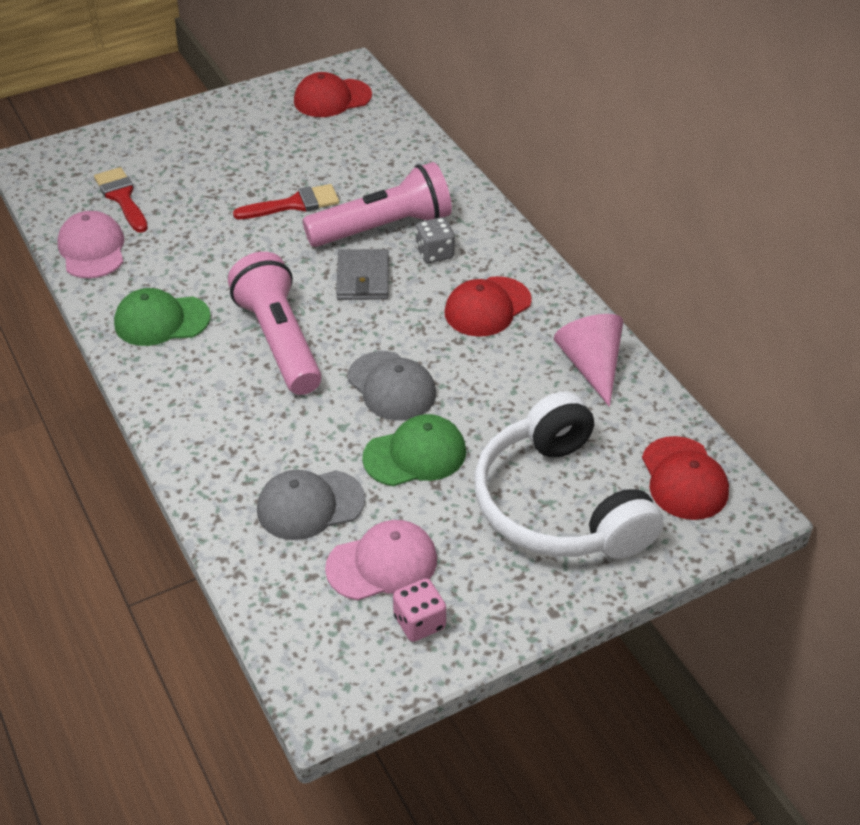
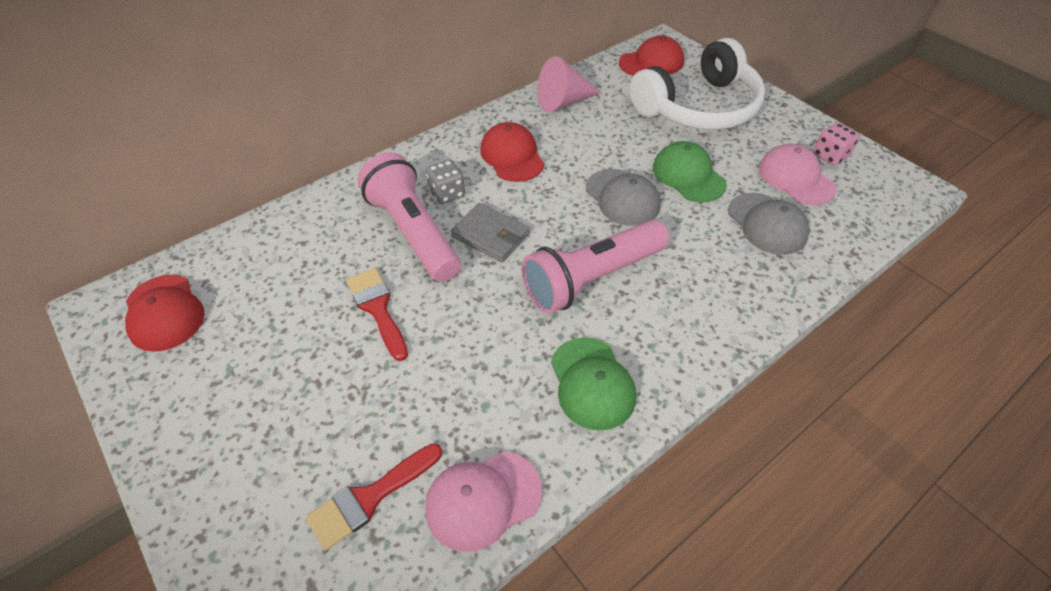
camera: 100 degrees left, 5 degrees up
grey wallet [336,249,389,300] -> grey wallet turned 45 degrees clockwise [451,203,530,262]
grey cap [348,351,436,421] -> grey cap turned 105 degrees clockwise [586,169,661,226]
red cap [444,276,532,337] -> red cap turned 150 degrees counterclockwise [480,122,545,182]

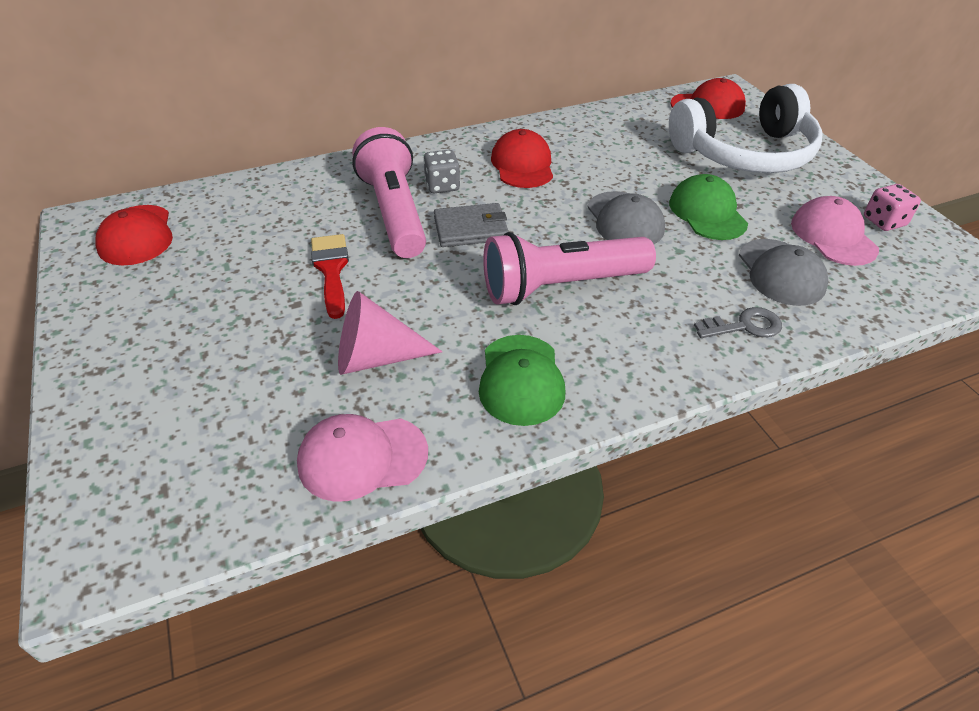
camera: 15 degrees right, 5 degrees down
red brush [306,443,442,551] -> none
grey wallet [451,203,530,262] -> grey wallet turned 60 degrees counterclockwise [434,203,509,247]
pink cone [537,56,601,112] -> pink cone moved to [338,291,443,375]
none -> grey key [694,307,782,338]

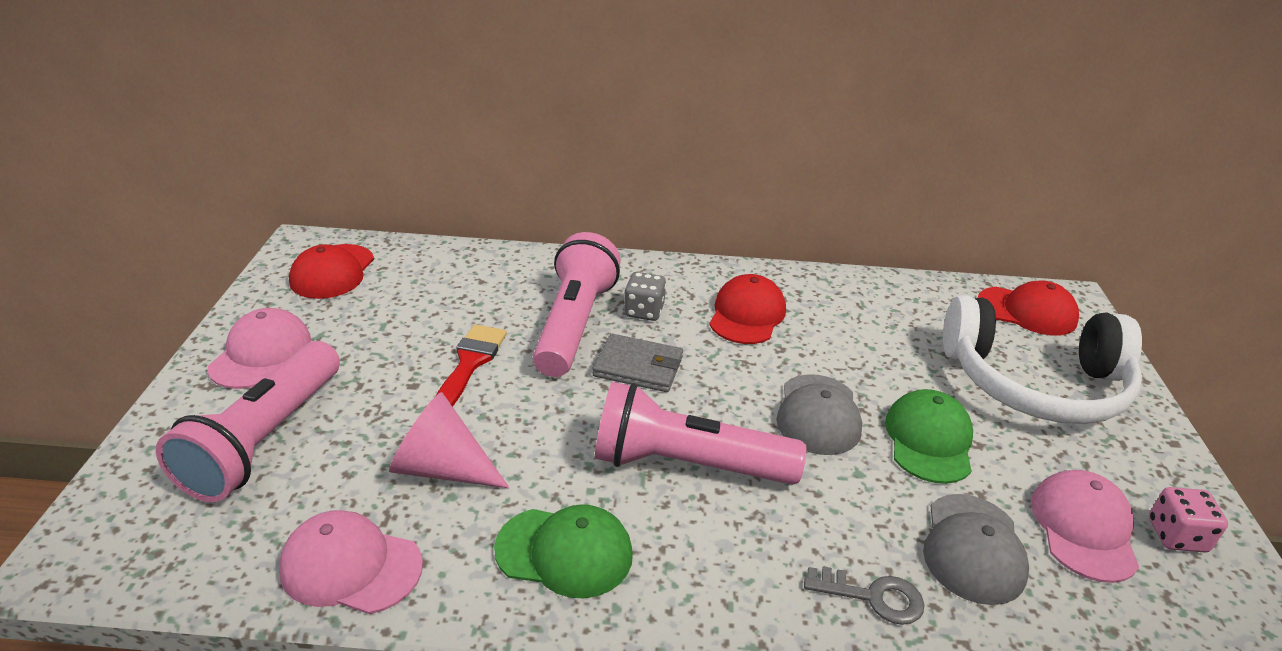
camera: 25 degrees right, 10 degrees down
green cap [479,335,565,426] -> green cap turned 105 degrees counterclockwise [494,504,633,599]
none -> pink flashlight [156,341,340,502]
none -> pink cap [208,308,311,389]

